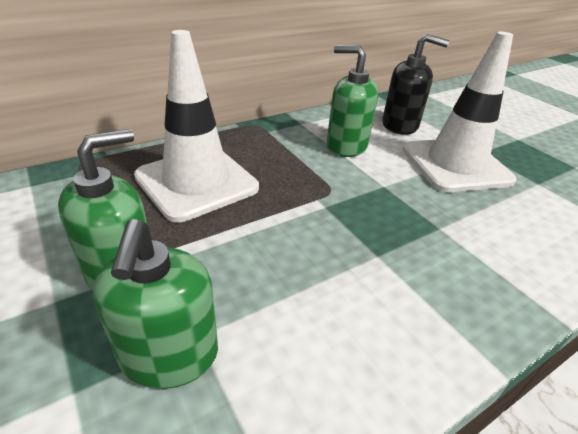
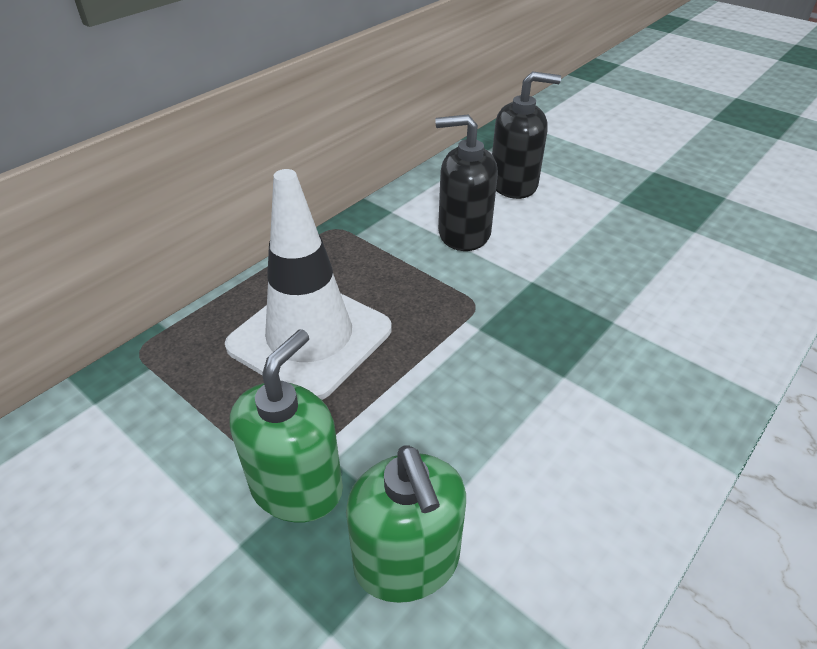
camera: 15 degrees left, 5 degrees up
green soap dispenser [326,45,378,157] -> black soap dispenser [435,114,498,251]
white traffic cone [403,32,516,192] -> none

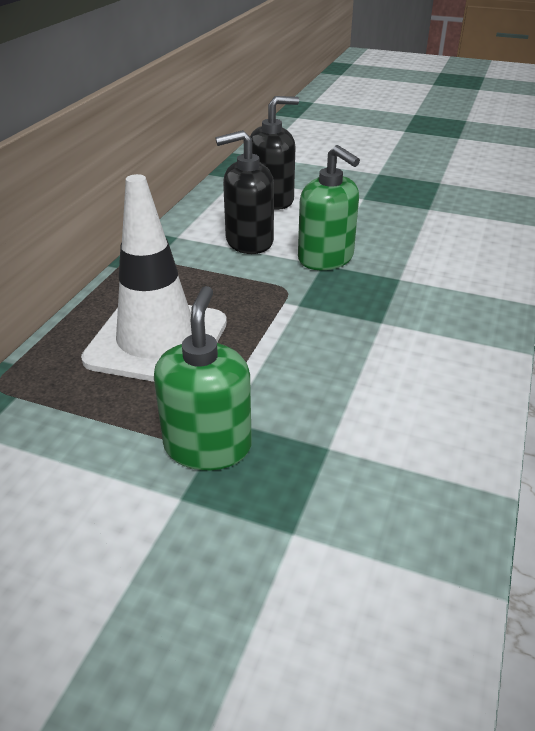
camera: 20 degrees left, 5 degrees down
green soap dispenser [346,446,466,603] -> green soap dispenser moved to [298,145,360,270]

